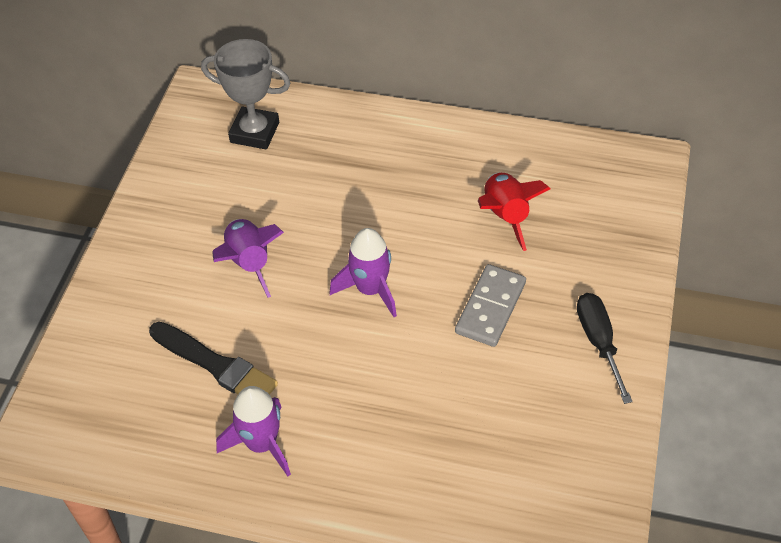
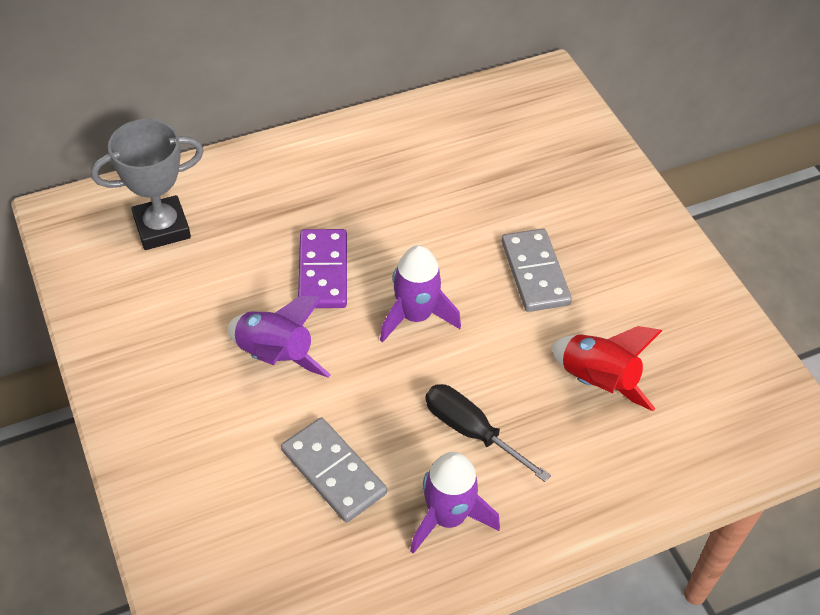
camera: 40 degrees left, 0 degrees up
black brush [149,322,278,395] -> grey domino [281,418,387,523]
red rocket [478,172,551,251] -> red rocket moved to [551,326,662,411]
black screwdriver [577,293,633,404] -> black screwdriver moved to [425,384,551,482]
none -> purple domino [298,229,347,308]

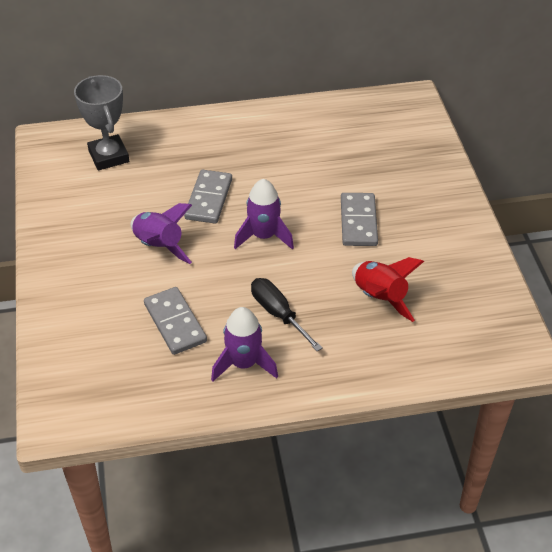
camera: 15 degrees right, 5 degrees down
grey trophy [91,119,204,250] -> grey trophy turned 75 degrees clockwise [74,75,129,170]
purple domino [298,229,347,308] -> grey domino [184,170,232,224]

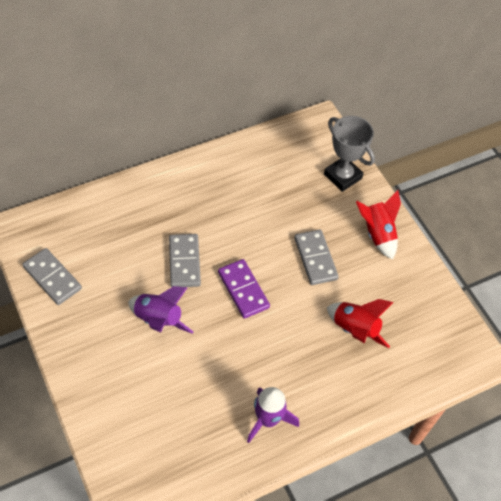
camera: 20 degrees left, 10 degrees up
grey trophy [74,75,129,170] -> grey trophy moved to [324,116,375,192]
grey domino [144,287,207,355] -> grey domino moved to [22,248,82,305]
purple rocket [234,179,294,249] -> purple domino [218,259,270,319]
black screwdriver [251,278,323,351] -> none
none -> red rocket [356,190,401,260]

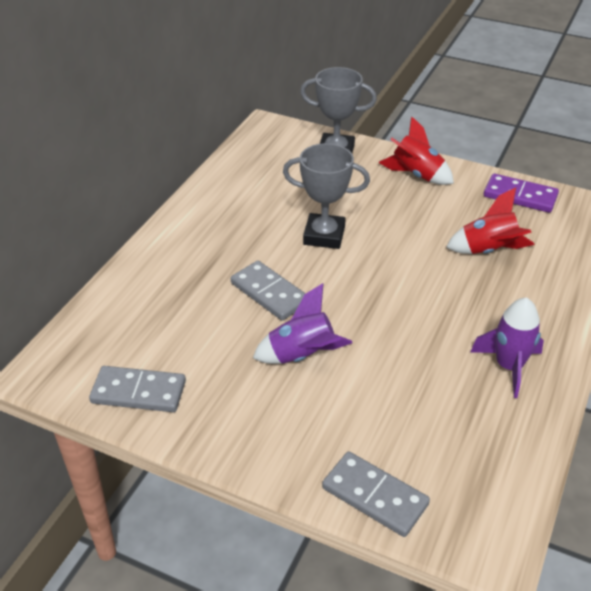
camera: 35 degrees left, 15 degrees down
purple domino [218,259,270,319] -> purple domino moved to [484,174,559,213]
grey domino [294,229,339,285] -> grey domino moved to [322,451,430,537]
none -> grey trophy [283,143,370,249]

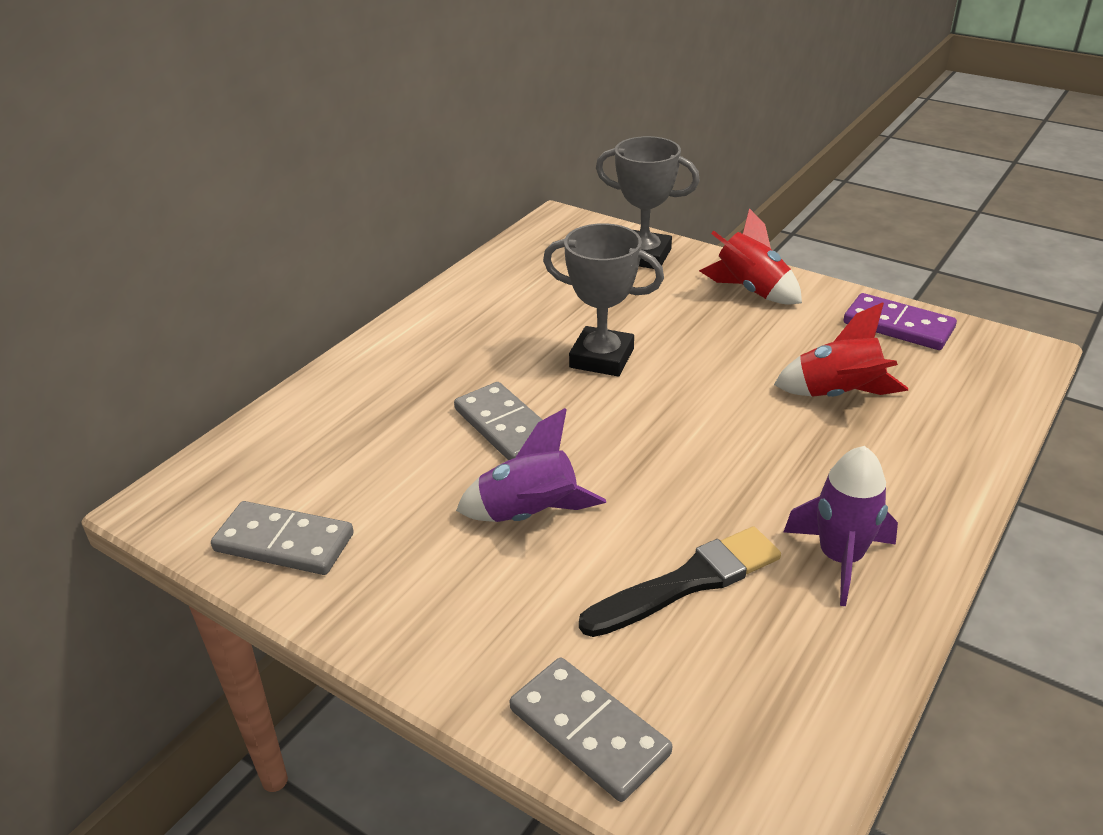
camera: 10 degrees right, 5 degrees down
none -> black brush [579,526,781,637]

